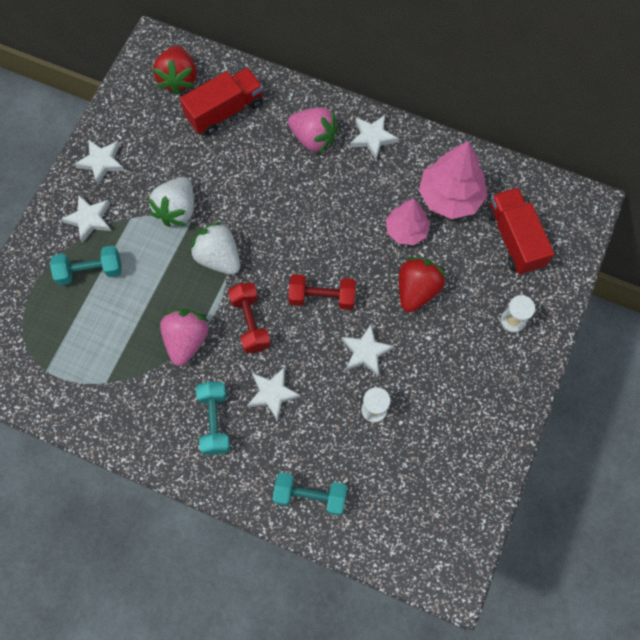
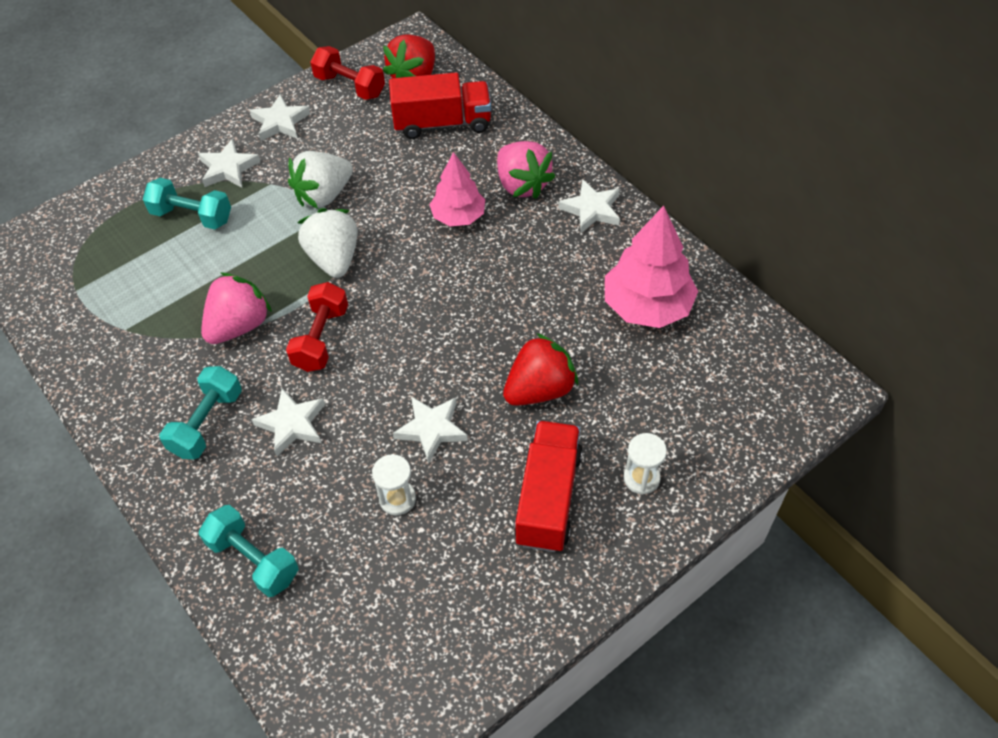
camera: 30 degrees right, 15 degrees down
red dumbbell [288,274,356,310] -> red dumbbell moved to [310,46,385,100]
pink tree [386,199,430,245] -> pink tree moved to [429,152,485,226]
red truck [487,187,554,275] -> red truck moved to [514,421,583,552]

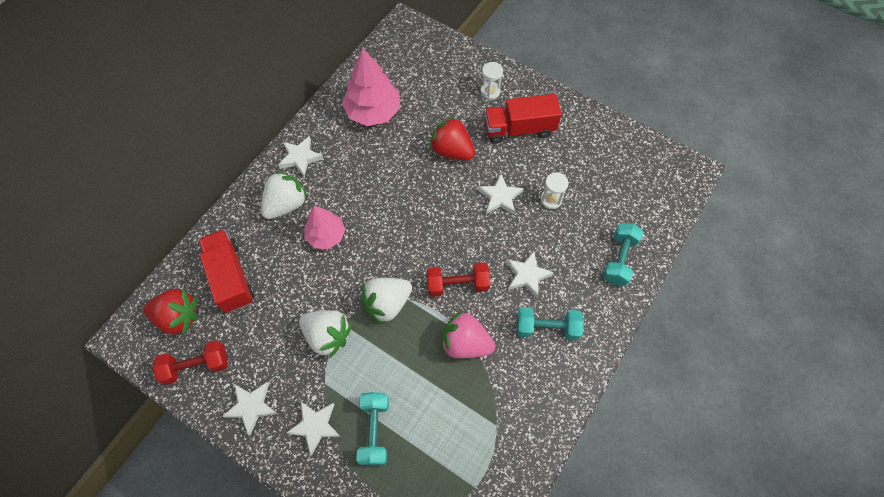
camera: 110 degrees left, 10 degrees up
red dumbbell [310,46,385,100] -> red dumbbell turned 60 degrees clockwise [152,340,228,385]
pink strawberry [497,141,555,199] -> white strawberry [261,171,308,219]

